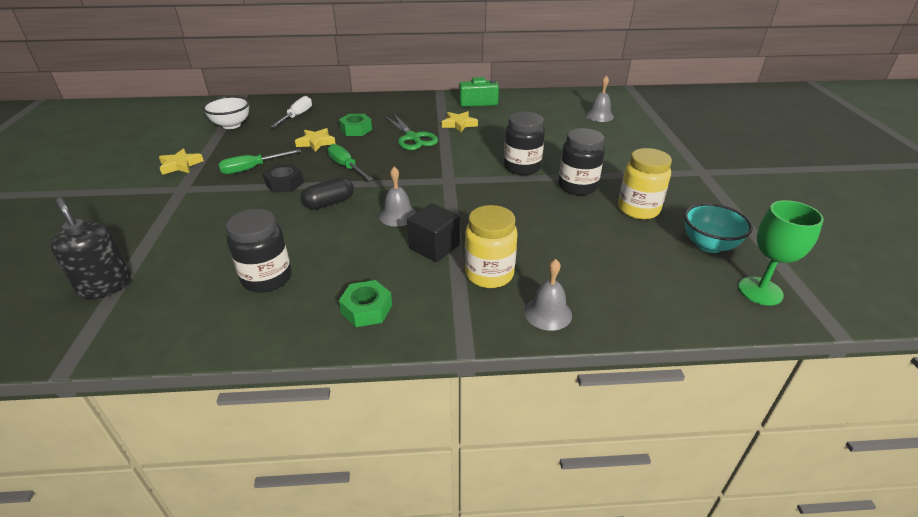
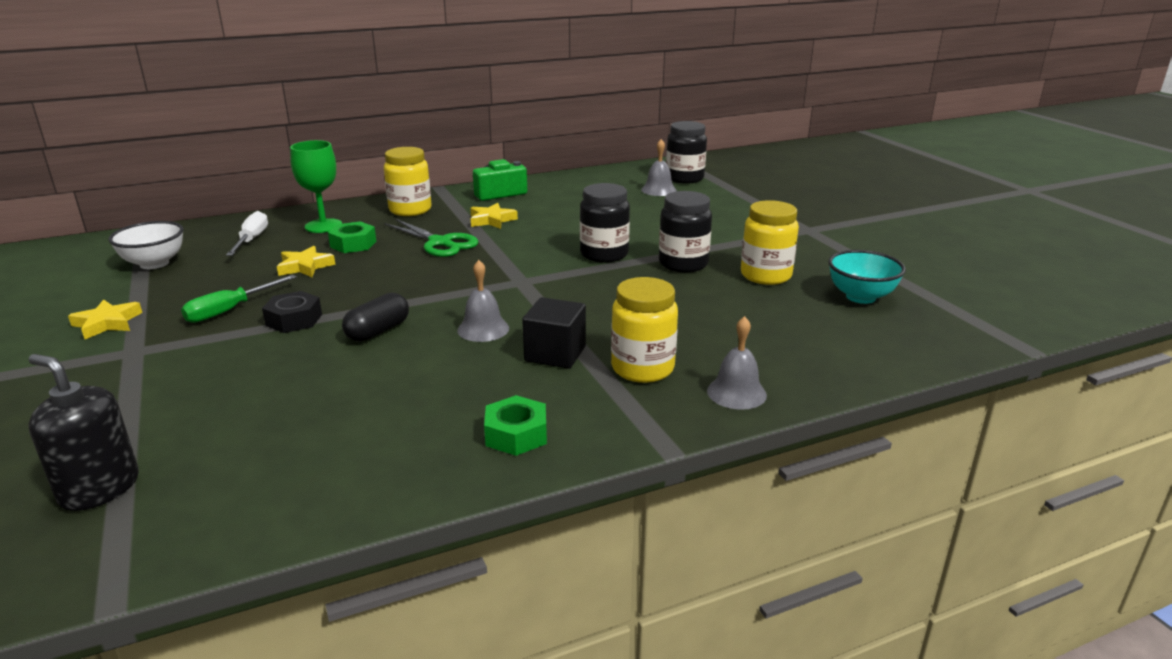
camera: 20 degrees left, 10 degrees down
black jar [226,209,292,293] -> black jar moved to [666,121,707,184]
green screwdriver [328,144,373,181] -> none
green goblet [738,200,824,306] -> green goblet moved to [290,140,342,233]
none -> yellow jar [384,147,432,216]

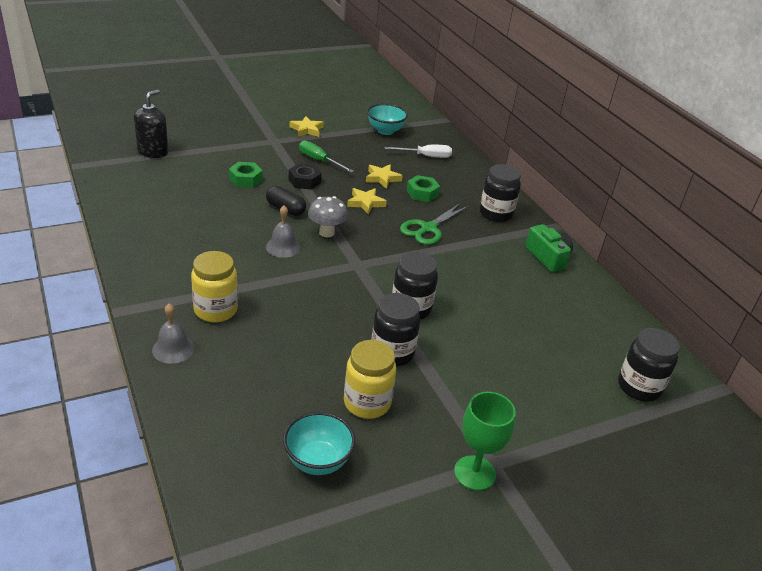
camera: 85 degrees right, 10 degrees up
white bowl [108,221,184,269] -> turquoise bowl [367,104,408,135]
green goblet [290,140,342,233] -> green goblet moved to [454,392,516,491]
yellow jar [384,147,432,216] -> black jar [480,164,521,222]
yellow star [470,203,518,229] -> yellow star moved to [347,188,387,215]
green nut [484,395,547,456] -> green nut moved to [229,162,263,188]
black cube [522,297,586,369] -> none
grey bell [641,139,677,196] -> none
none -> grey mushroom [308,196,348,237]

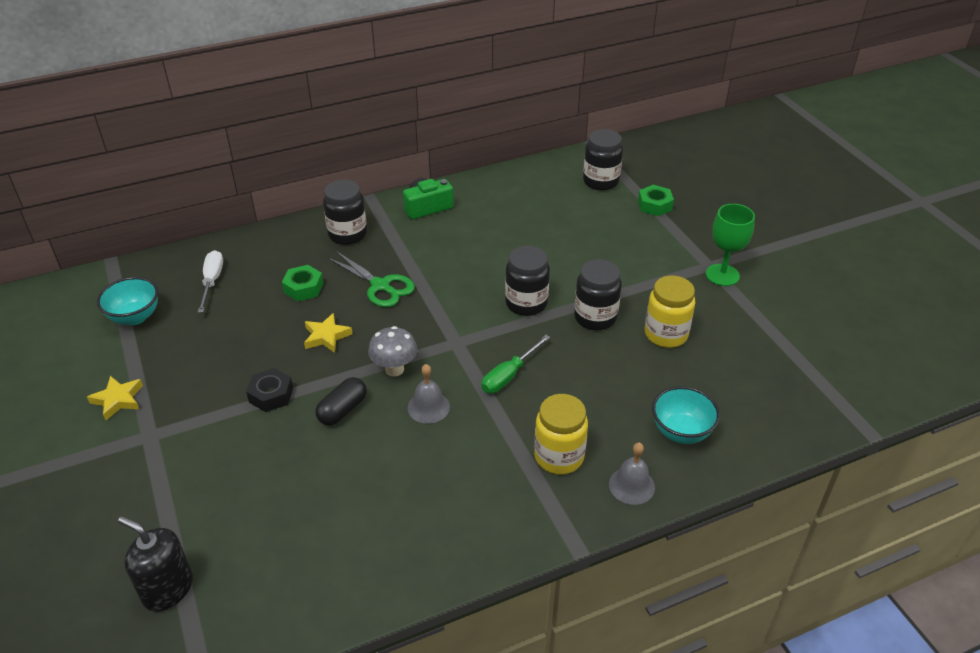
camera: 85 degrees left, 5 degrees up
green nut [229,162,263,188] -> green nut moved to [638,185,674,216]
turquoise bowl [283,412,355,475] -> turquoise bowl moved to [652,386,720,444]
green screwdriver [299,140,354,173] -> green screwdriver moved to [481,335,550,393]
yellow star [366,164,403,189] -> none

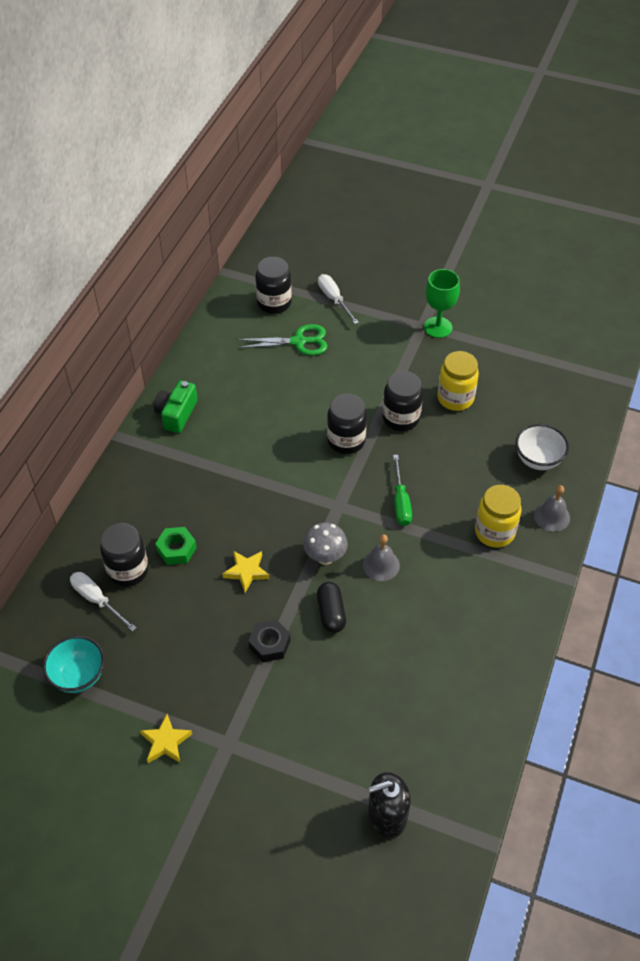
camera: 45 degrees left, 10 degrees up
black jar [323,180,367,245] -> black jar moved to [100,523,149,587]
green scissors [327,251,415,307] -> green scissors moved to [237,324,328,356]
green nut [638,185,674,216] -> white screwdriver [318,274,359,324]
turquoise bowl [652,386,720,444] -> white bowl [516,424,569,470]

